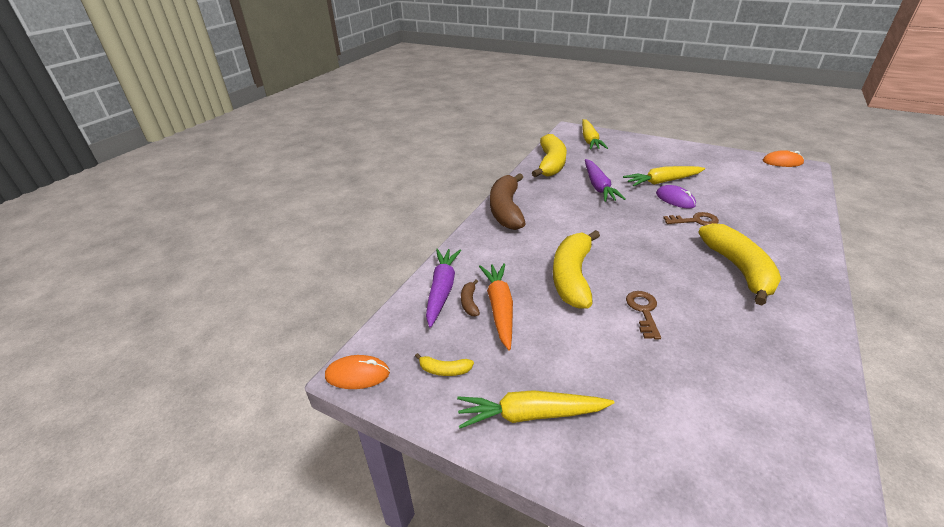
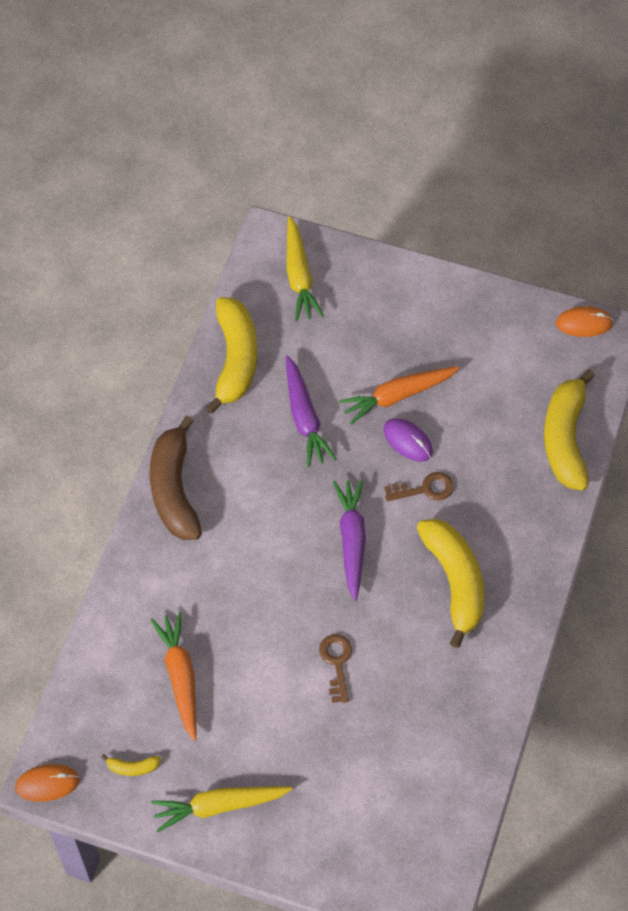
camera: 10 degrees left, 25 degrees up
purple carrot [426,249,461,328] -> purple carrot moved to [333,479,366,601]
brown banana [461,280,480,316] -> none
yellow banana [553,230,600,309] -> yellow banana moved to [544,369,595,491]
yellow carrot [623,166,705,186] -> orange carrot [339,366,460,425]

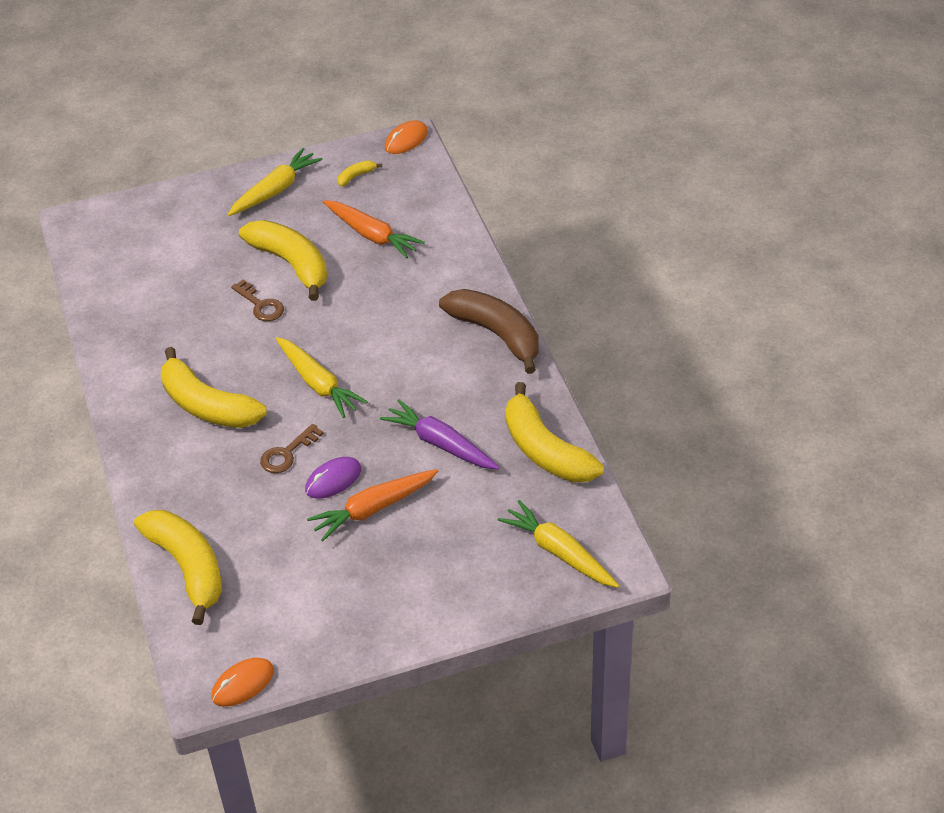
camera: 145 degrees right, 15 degrees down
purple carrot [333,479,366,601] -> yellow carrot [276,337,368,418]
orange carrot [339,366,460,425] -> orange carrot turned 150 degrees counterclockwise [307,469,438,541]
purple mouse [383,418,433,462] -> purple mouse turned 45 degrees counterclockwise [305,457,361,499]
none -> yellow banana [239,220,327,301]

